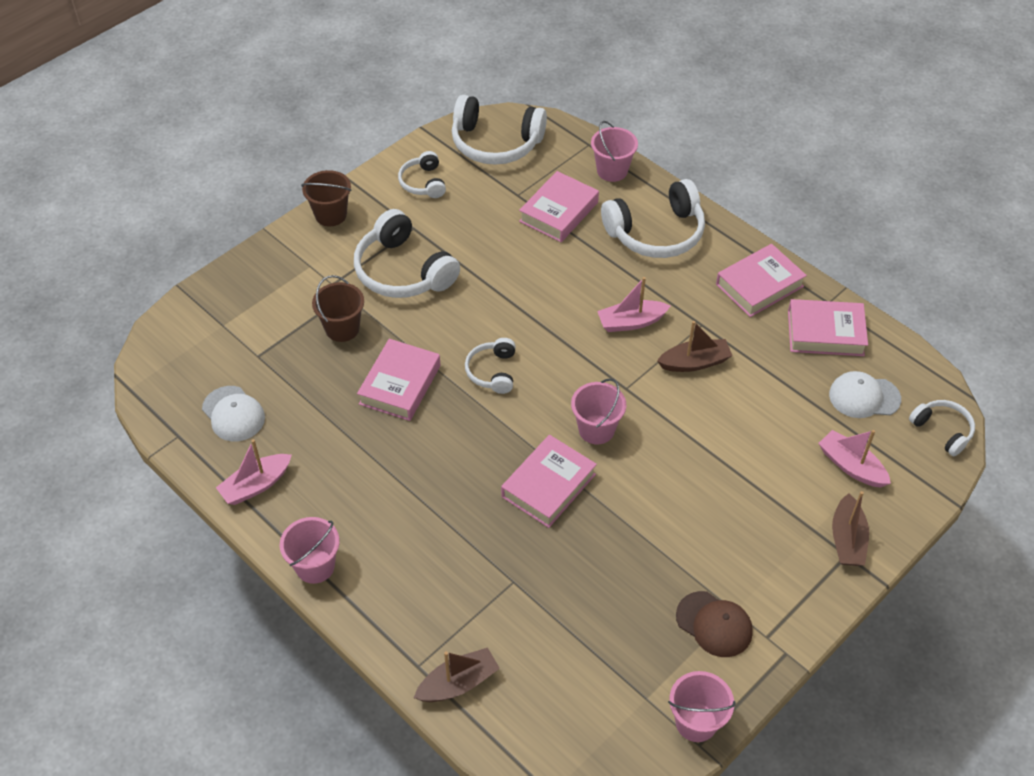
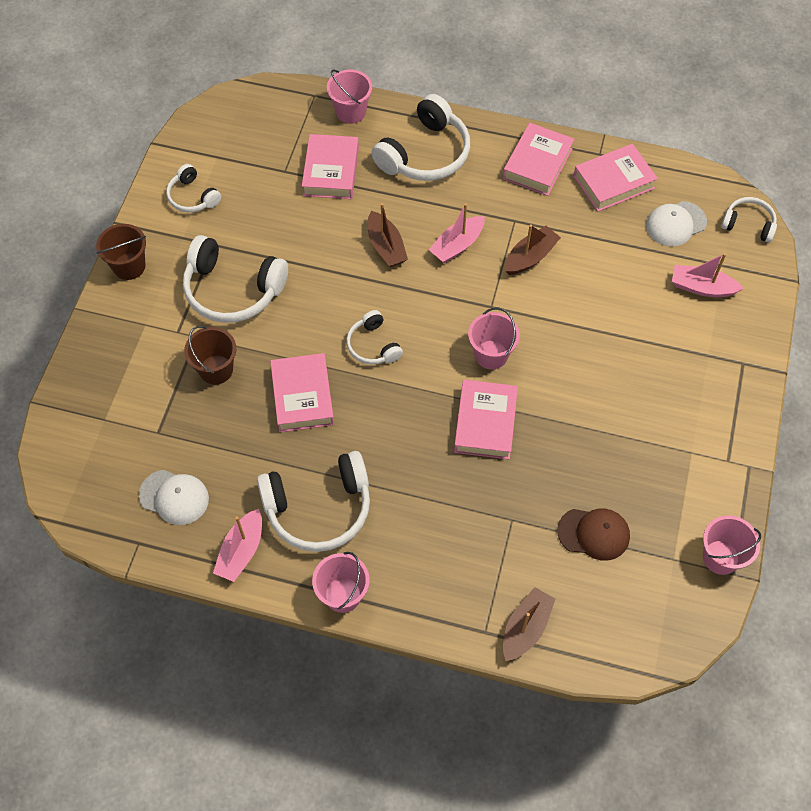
camera: 30 degrees left, 10 degrees up
white headphones [452,95,547,165] -> white headphones moved to [257,451,370,552]
brown cap [676,591,753,657] -> brown cap moved to [557,509,630,561]
brown boat [832,491,869,566] -> brown boat moved to [368,203,408,267]

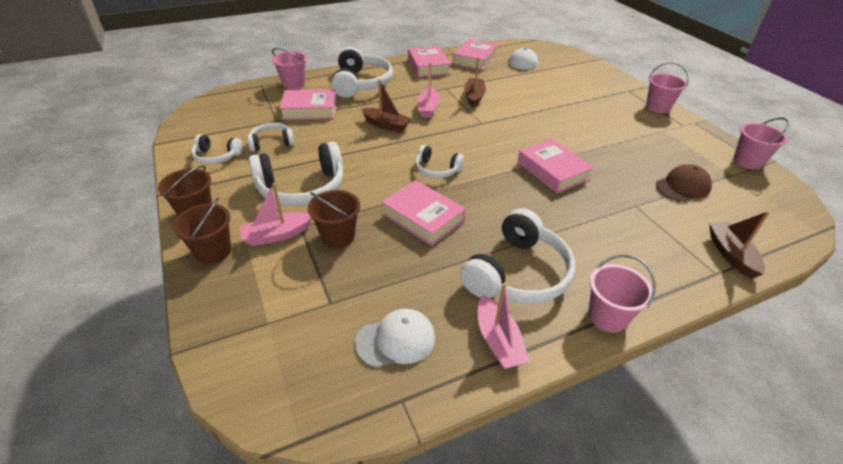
camera: 40 degrees left, 20 degrees down
pink book [302,134,359,199] -> pink book turned 60 degrees counterclockwise [279,89,336,120]
pink bucket [468,307,520,369] -> pink bucket moved to [646,62,689,113]
pink boat [672,253,744,297] -> pink boat moved to [239,183,312,246]
white headphones [721,197,777,243] -> white headphones moved to [247,123,294,152]
none -> brown bucket [173,198,231,264]

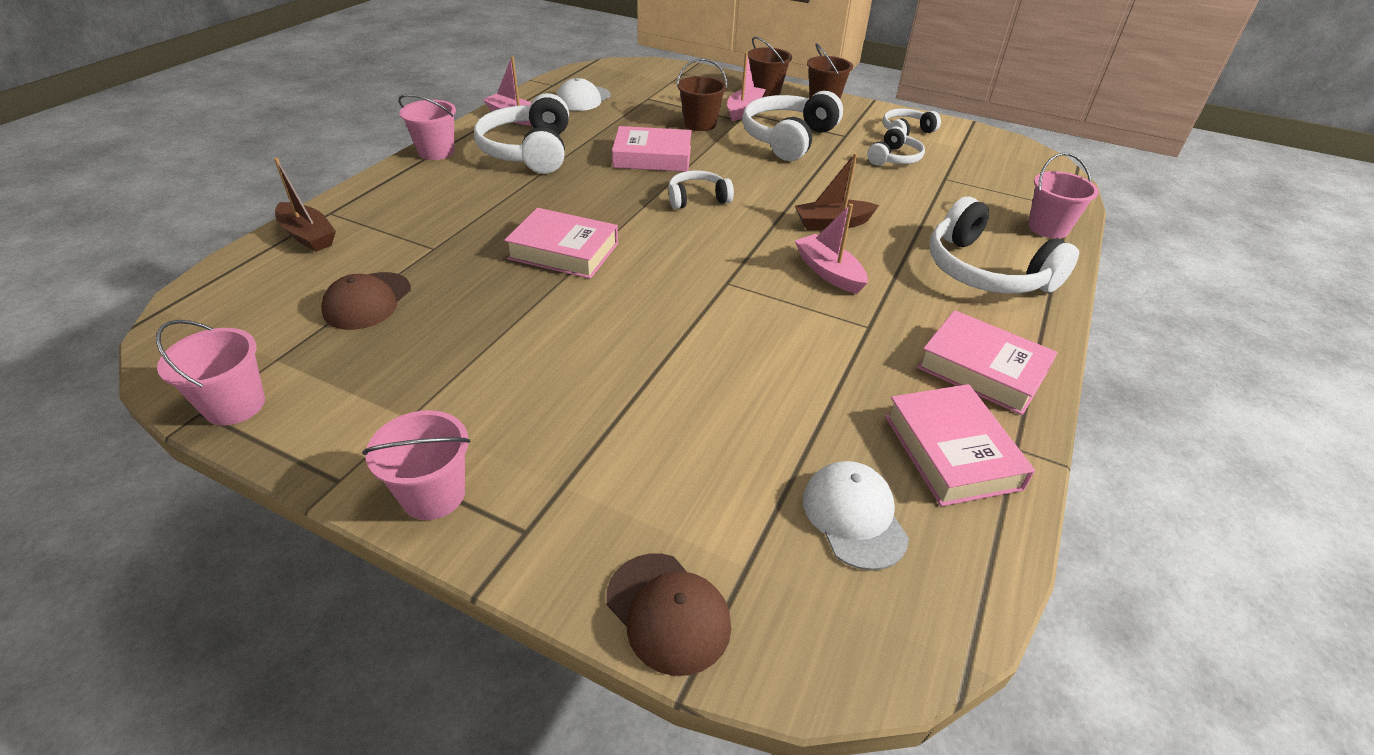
camera: 140 degrees right, 0 degrees up
pink book [279,89,336,120] -> none
brown boat [464,58,486,108] -> none
none -> brown cap [606,554,731,676]

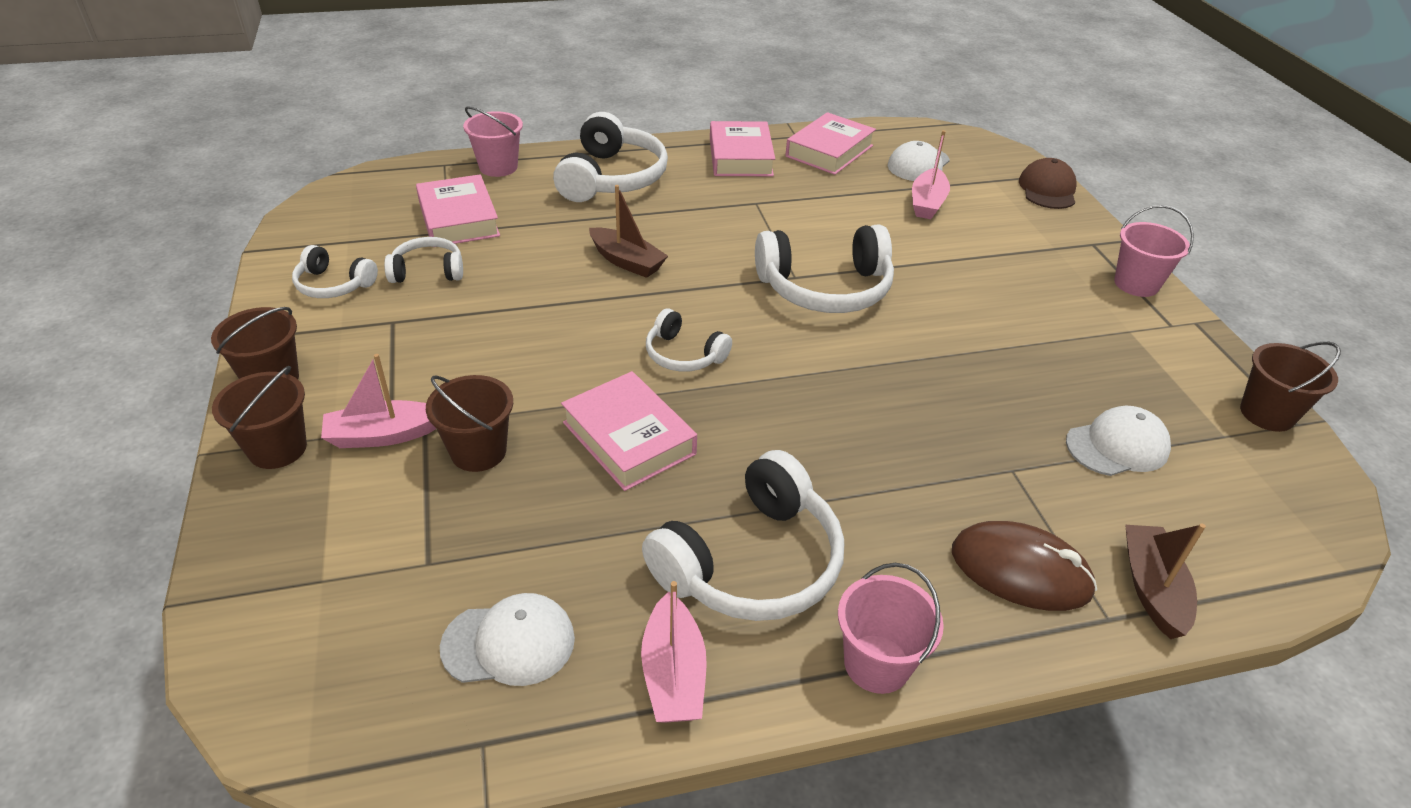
camera: 130 degrees left, 0 degrees up
pink bucket [156,320,265,425] -> brown bucket [1240,342,1341,432]
brown cap [321,272,411,330] -> white cap [1066,406,1171,476]
pink book [504,208,618,279] -> pink book moved to [416,174,500,244]
white headphones [742,91,843,161] -> white headphones moved to [755,224,894,313]
pink boat [795,204,868,294] -> pink boat moved to [912,130,950,219]
none -> brown mouse [952,521,1097,611]

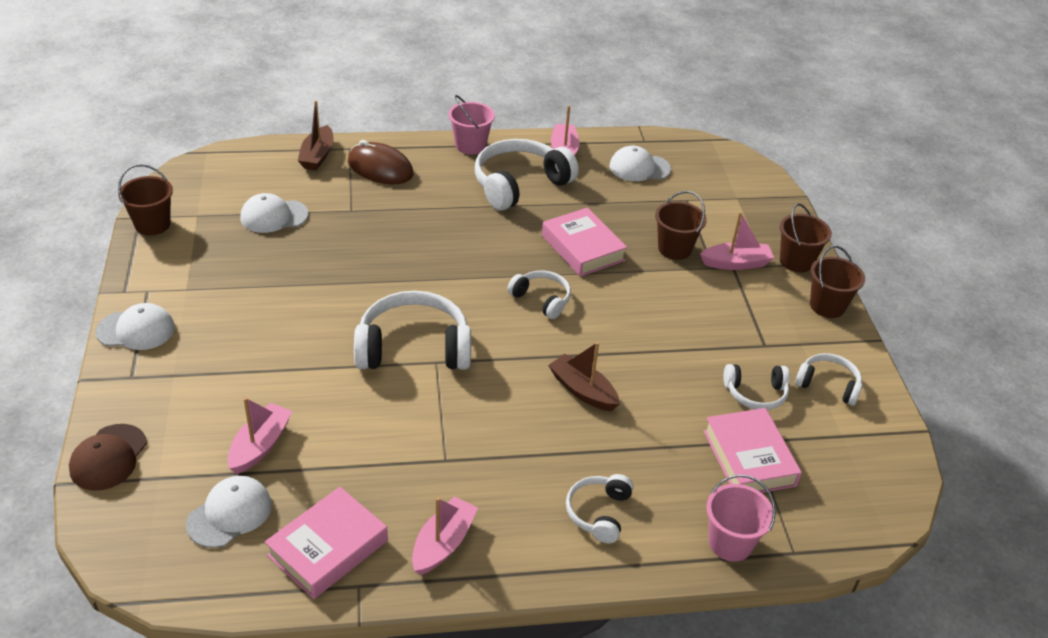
camera: 175 degrees left, 0 degrees up
white headphones [553,112,668,202] -> white headphones [566,474,633,543], size x0.55
pink book [710,121,775,176] -> pink boat [412,496,478,575]
pink bucket [1114,205,1194,297] -> white cap [95,303,175,350]

